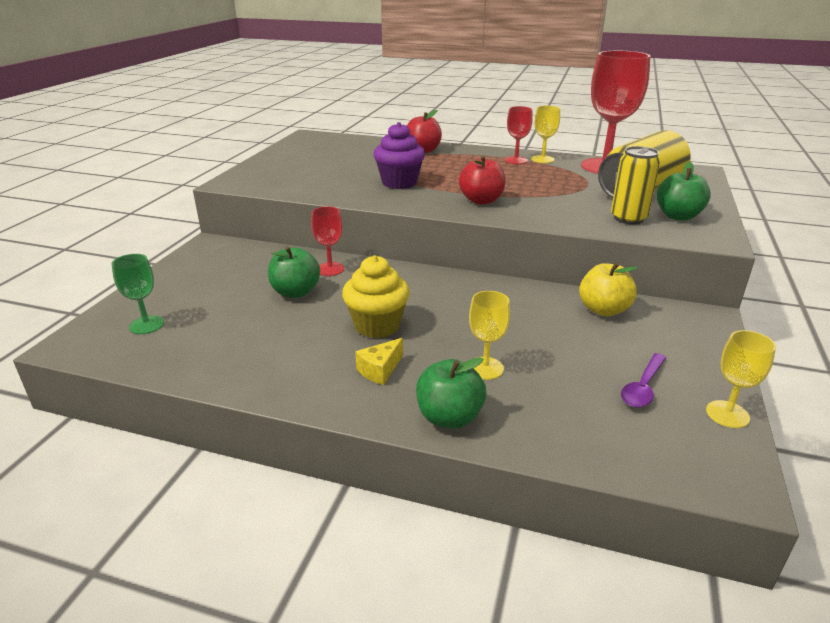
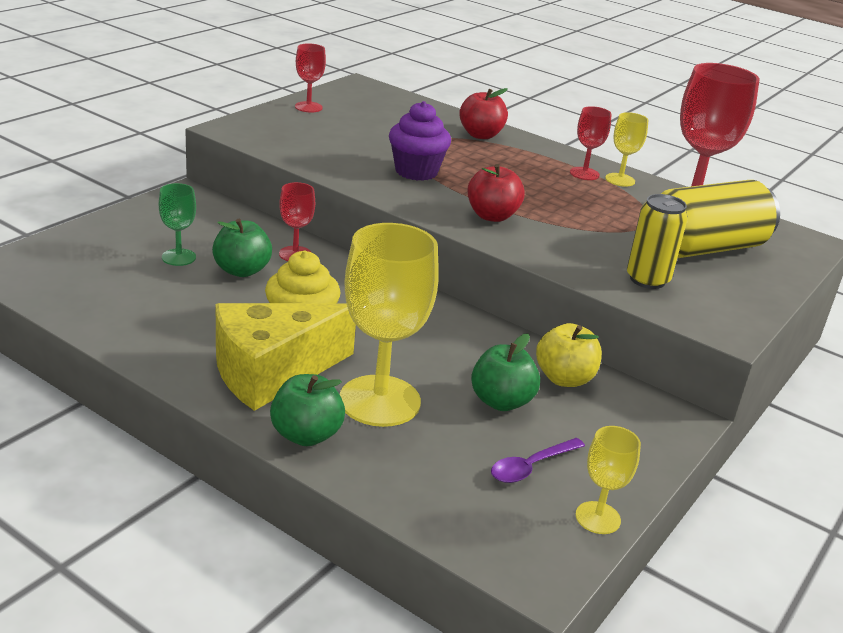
camera: 15 degrees right, 0 degrees up
green goblet [112,254,164,334] -> green goblet moved to [159,183,196,266]
yellow cheese [355,338,403,385] -> yellow cheese [216,303,356,411], size x2.50
yellow goblet [469,291,510,380] -> yellow goblet [340,223,438,427], size x2.03
green apple [657,162,711,221] -> green apple moved to [471,333,540,411]
none -> red goblet [295,43,326,113]

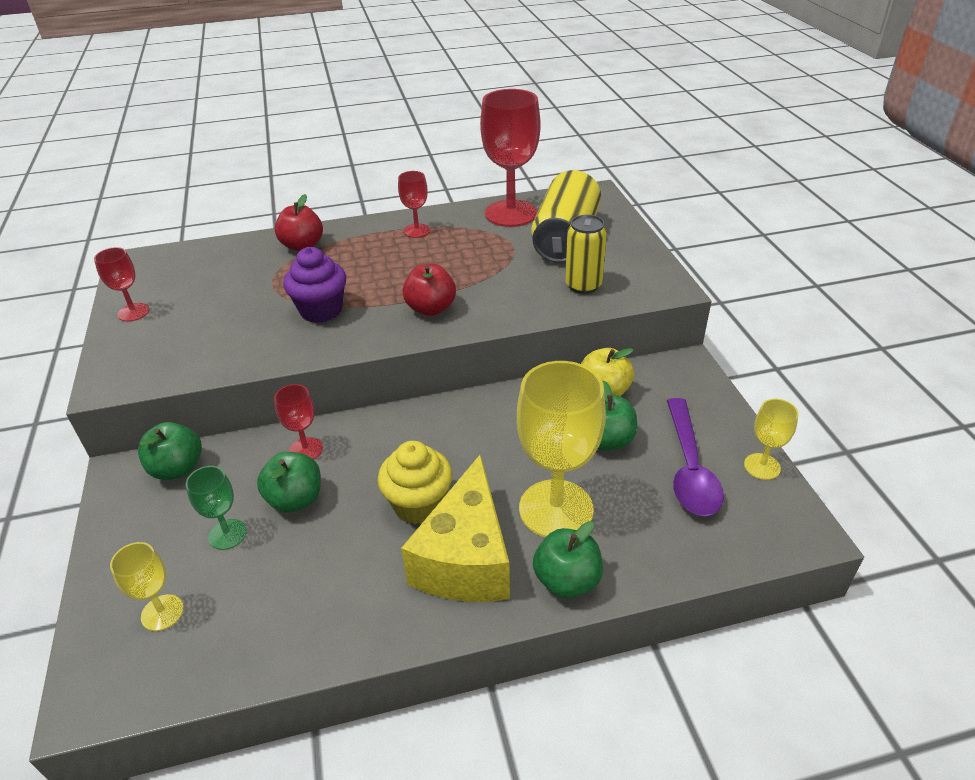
camera: 45 degrees left, 10 degrees up
purple spoon [491,438,585,483] -> purple spoon [667,398,724,516], size x1.71
yellow goblet [605,112,649,187] -> yellow goblet moved to [110,542,184,631]
none -> green apple [138,422,202,480]

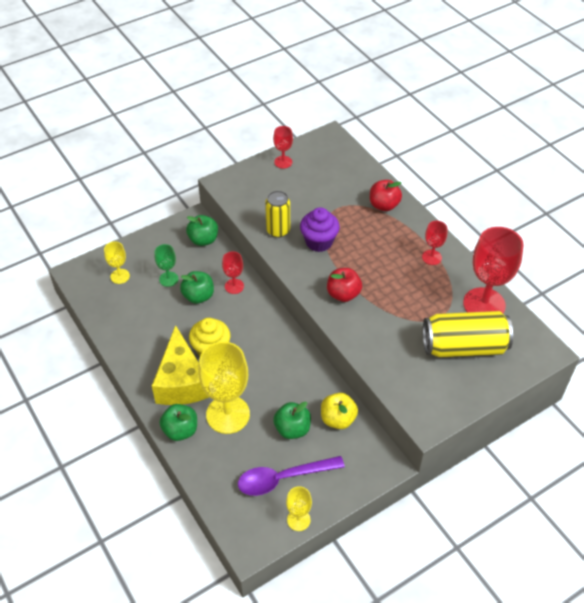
camera: 70 degrees right, 10 degrees up
yellow cheese [401,454,510,602] -> yellow cheese turned 90 degrees counterclockwise [152,325,209,405]
yellow can [565,215,607,294] -> yellow can moved to [265,191,290,238]

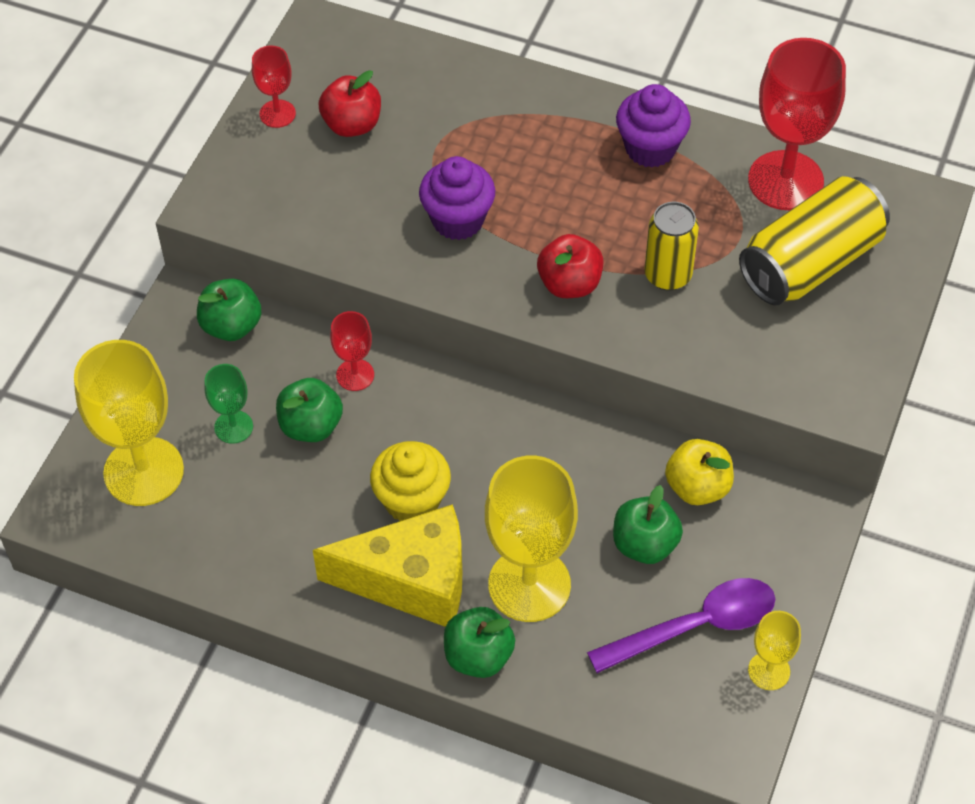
camera: 35 degrees left, 5 degrees up
yellow goblet [104,241,130,284] -> yellow goblet [74,340,184,506], size x2.03
yellow cheese [152,325,209,405] -> yellow cheese turned 45 degrees counterclockwise [313,504,462,627]
purple spoon [238,456,345,496] -> purple spoon turned 150 degrees counterclockwise [587,578,775,673]
yellow can [265,191,290,238] -> yellow can moved to [645,202,699,290]
red apple [370,180,402,211] -> red apple moved to [319,70,381,137]
red goblet [422,221,447,265] -> purple cupcake [616,84,691,168]

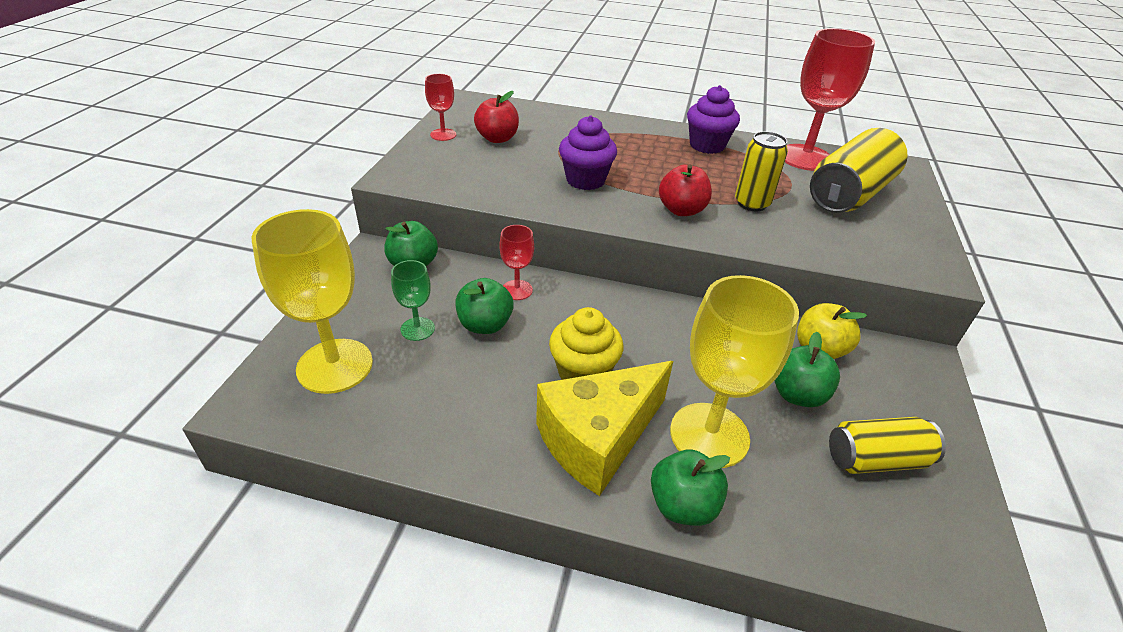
camera: 10 degrees left, 15 degrees down
yellow cheese [313,504,462,627] -> yellow cheese turned 150 degrees clockwise [536,361,673,496]
purple spoon [587,578,775,673] -> yellow can [829,417,946,474]
yellow goblet [748,611,801,690] -> none

